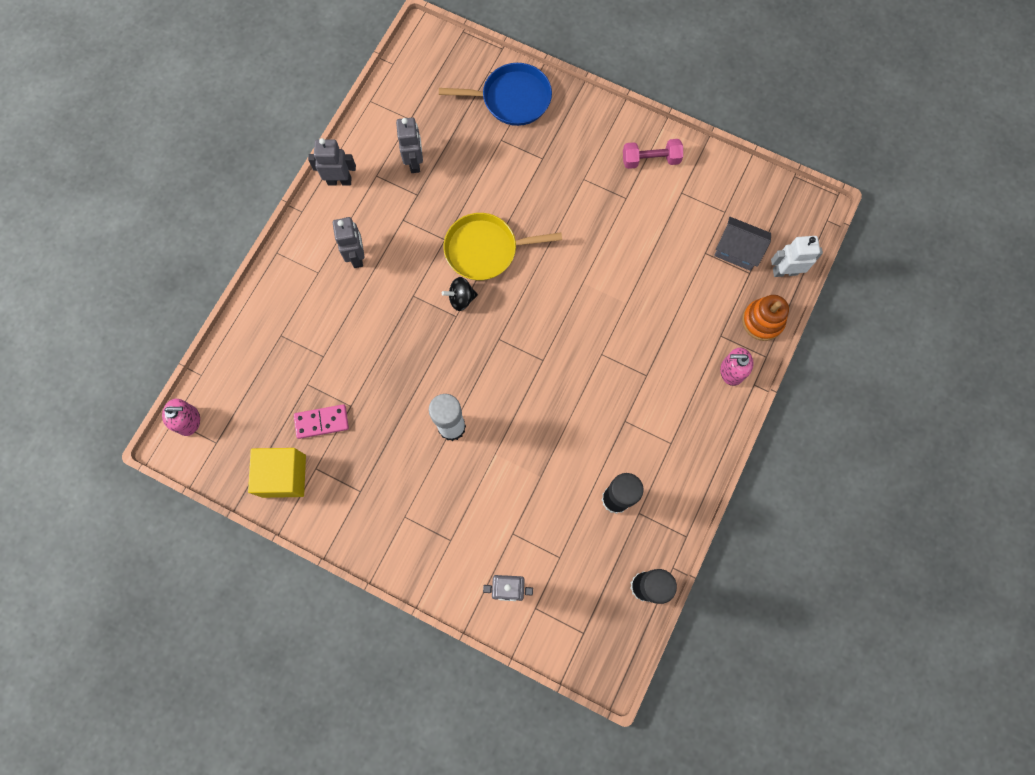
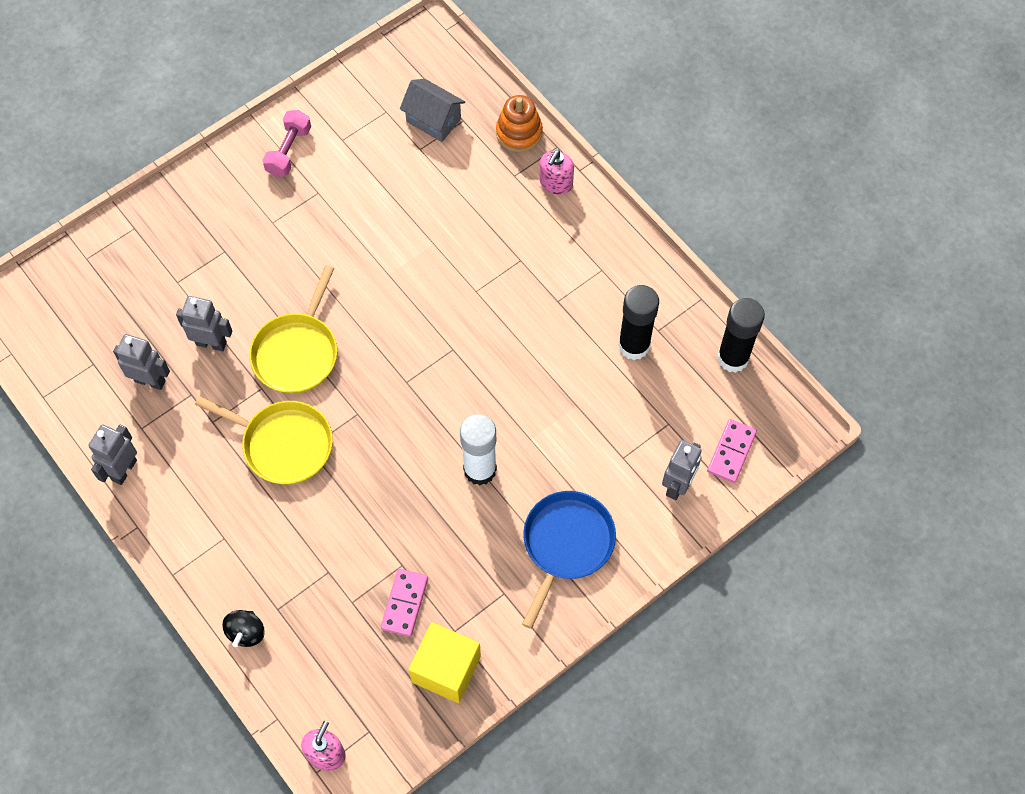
camera: 65 degrees left, 10 degrees down
grey robot [333,217,365,268] -> grey robot moved to [176,296,232,351]
blue pan [439,63,552,126] -> blue pan moved to [522,491,616,629]
black spinning top [442,277,478,311] -> black spinning top moved to [222,610,265,647]
grey house [714,217,771,271] -> grey house turned 75 degrees clockwise [400,79,465,142]
white robot [771,236,823,277] -> none
none -> yellow pan [195,396,333,484]
none -> pink domino [707,419,757,483]

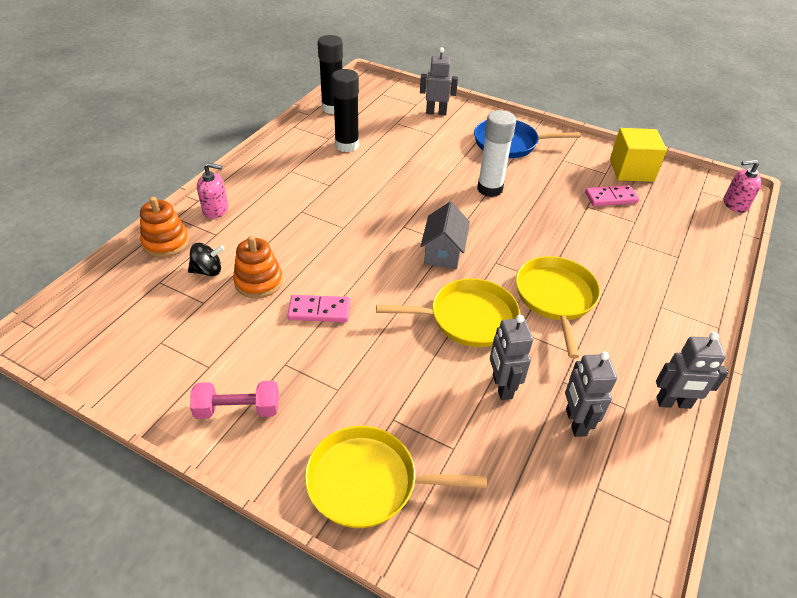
camera: 115 degrees left, 20 degrees down
black spinning top [222,610,265,647] -> black spinning top moved to [188,243,224,276]
grey house [400,79,465,142] -> grey house moved to [421,202,470,269]
pink domino [707,419,757,483] -> pink domino moved to [287,295,350,322]
none -> orange stacking toy [233,236,283,298]
none -> yellow pan [305,426,487,528]

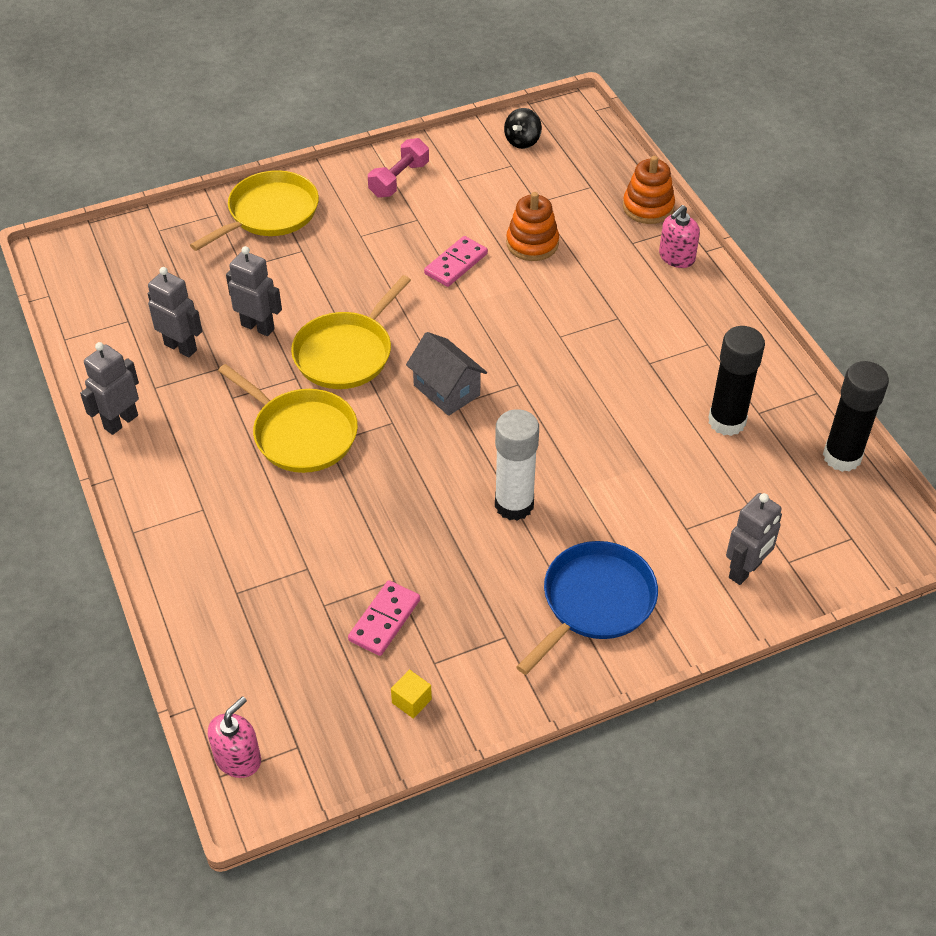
camera: 130 degrees right, 5 degrees up
black spinning top [188,243,224,276] -> black spinning top moved to [504,108,542,149]
yellow cube [610,128,667,182] -> yellow cube [391,670,432,719], size x0.44

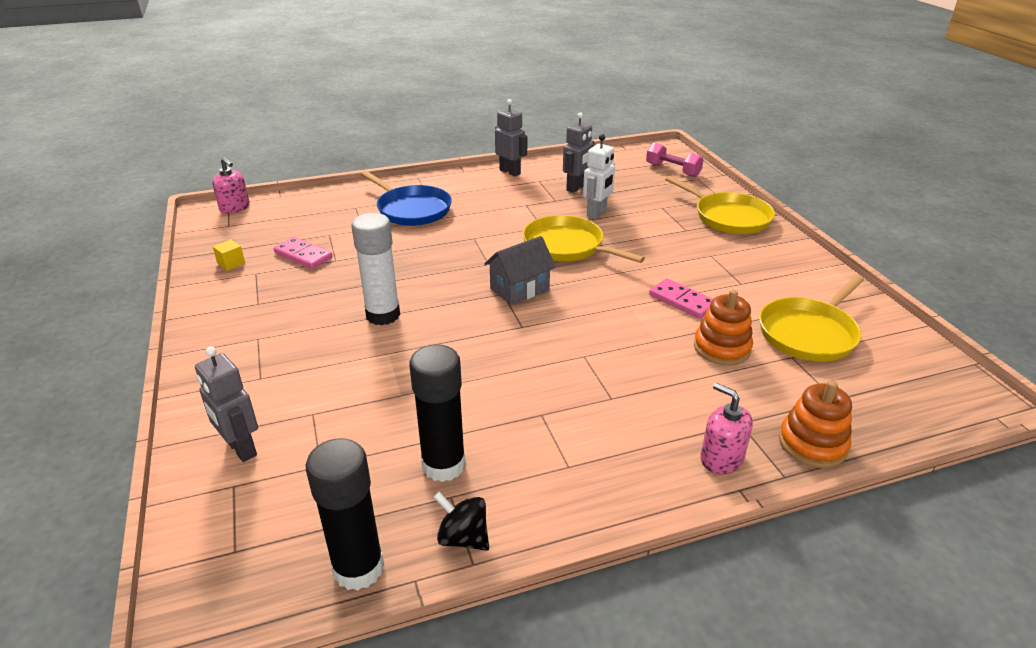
camera: 95 degrees right, 15 degrees down
yellow pan [218,364,358,473] -> yellow pan moved to [759,275,864,362]
grey robot [226,246,282,336] -> white robot [583,134,615,219]
pink dumbbell [368,138,429,198] -> pink dumbbell moved to [646,142,704,177]
black spinning top [504,108,542,149] -> black spinning top moved to [434,492,489,551]
blue pan [516,541,658,675] -> blue pan moved to [360,171,452,226]

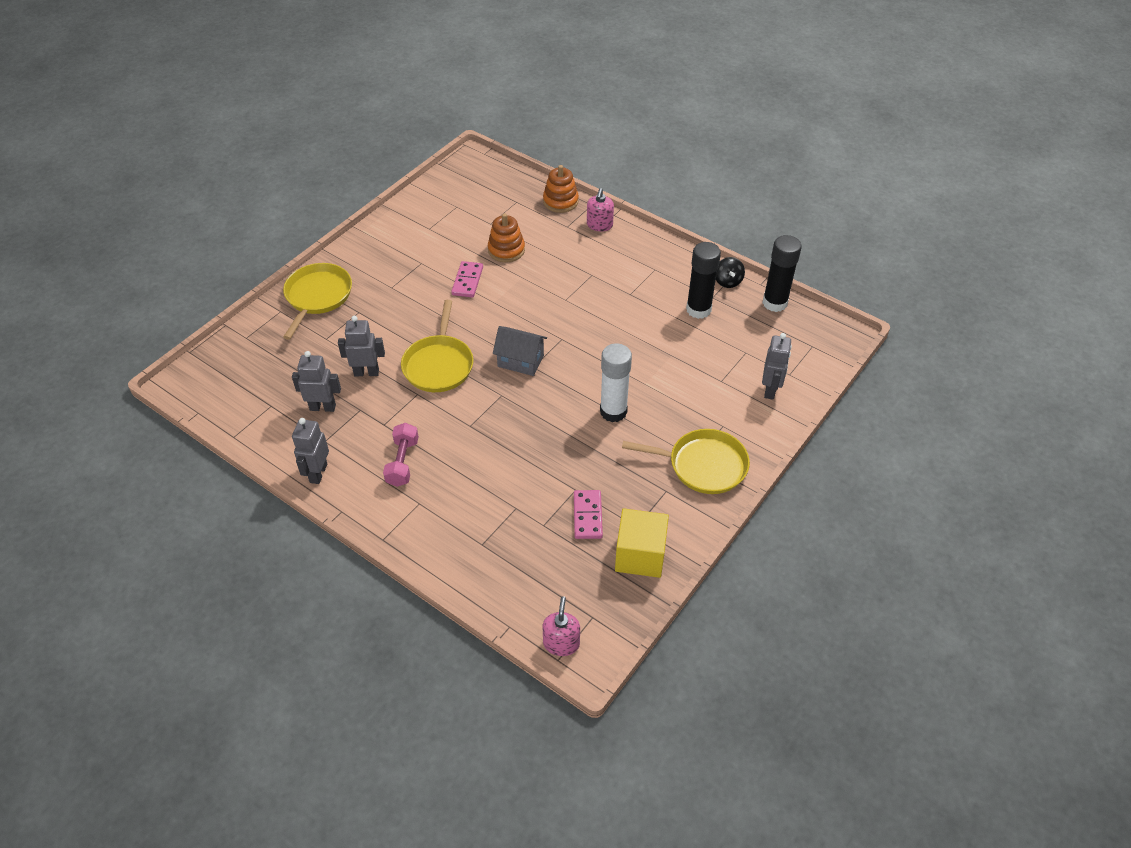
camera: 125 degrees left, 15 degrees up
yellow cube [213,239,245,271] -> yellow cube [615,508,669,578], size x2.30
blue pan [360,171,452,226] -> none
white robot [583,134,615,219] -> grey robot [338,316,385,376]
pink dumbbell [646,142,704,177] -> pink dumbbell moved to [383,423,419,487]
yellow pan [759,275,864,362] -> yellow pan moved to [622,429,750,494]

